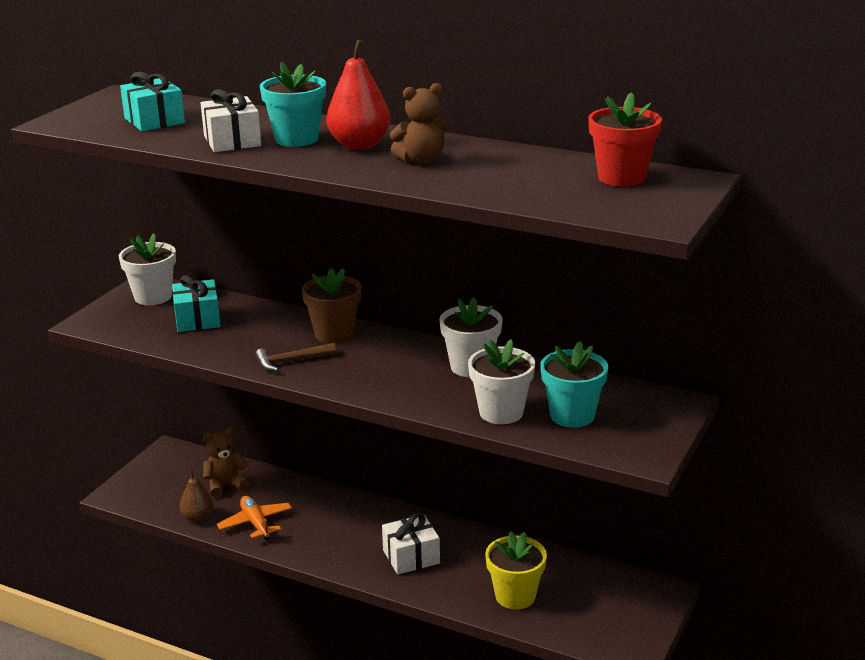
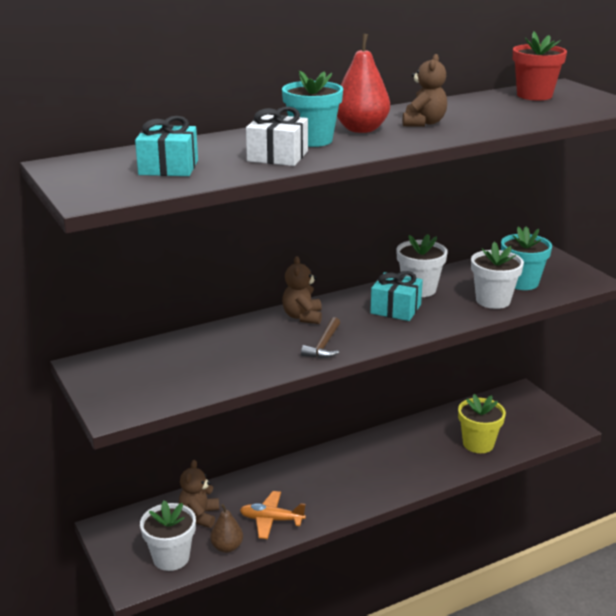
camera: 55 degrees left, 0 degrees up
white flower pot [119,233,176,305] -> white flower pot moved to [140,500,196,571]
turquoise gift [172,275,221,332] -> turquoise gift moved to [370,271,423,321]
brown flower pot [302,268,362,343] -> brown teddy bear [282,256,322,324]
white gift [382,513,440,575] -> none

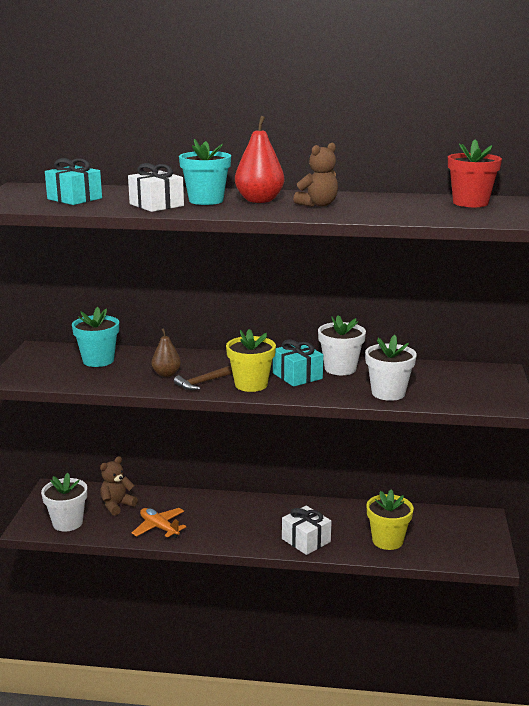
camera: 35 degrees right, 5 degrees down
brown pear [210,504,243,553] -> brown pear moved to [152,328,181,377]
brown teddy bear [282,256,322,324] -> none
turquoise flower pot [501,226,552,290] -> turquoise flower pot moved to [72,307,119,367]
none -> yellow flower pot [226,329,276,392]
none -> white gift [282,506,332,555]

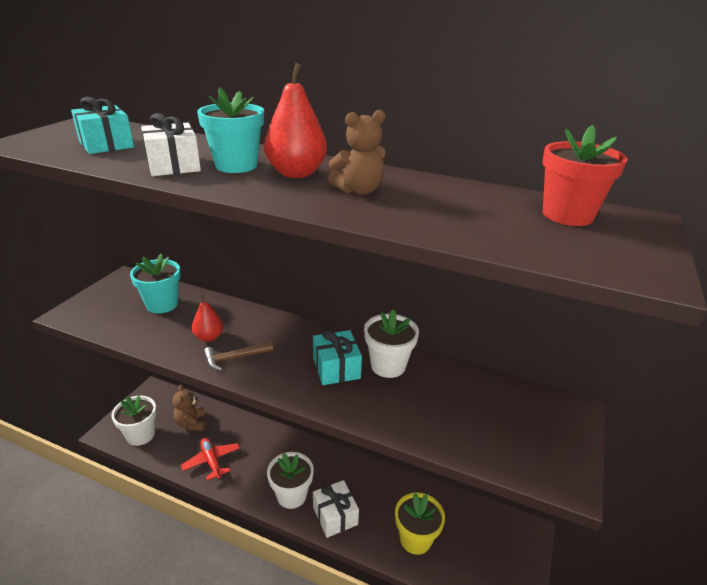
camera: 15 degrees right, 10 degrees up
brown teddy bear [100,456,138,516] -> brown teddy bear turned 75 degrees counterclockwise [173,384,206,431]
orange plane [132,508,186,538] -> red plane [181,438,240,481]
brown pear [152,328,181,377] -> red pear [192,294,223,342]
yellow flower pot [226,329,276,392] -> none
white flower pot [365,335,417,401] -> white flower pot moved to [267,452,314,509]

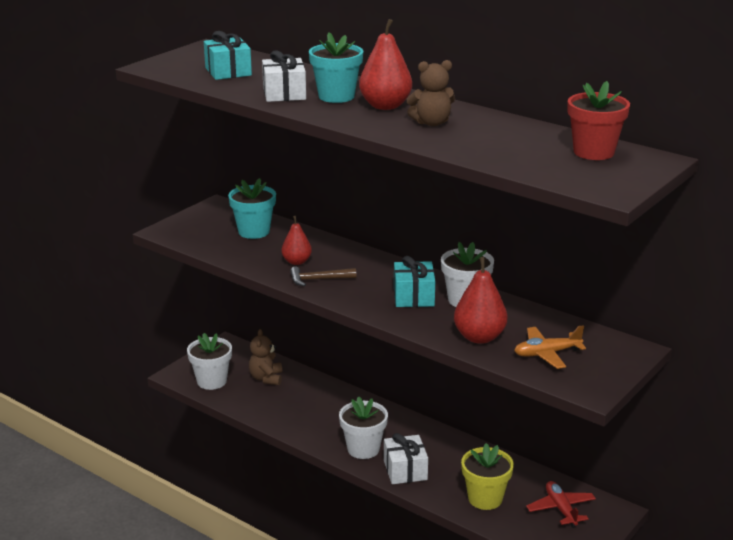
camera: 15 degrees right, 5 degrees down
red plane [181,438,240,481] -> red plane moved to [526,481,596,528]
none -> red pear [454,257,507,344]
none -> orange plane [514,325,586,369]

